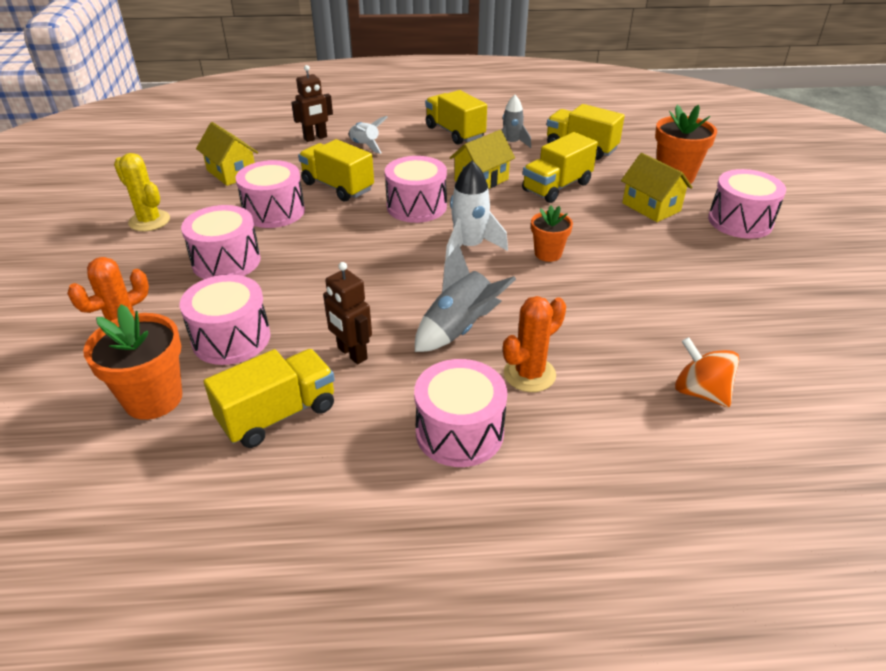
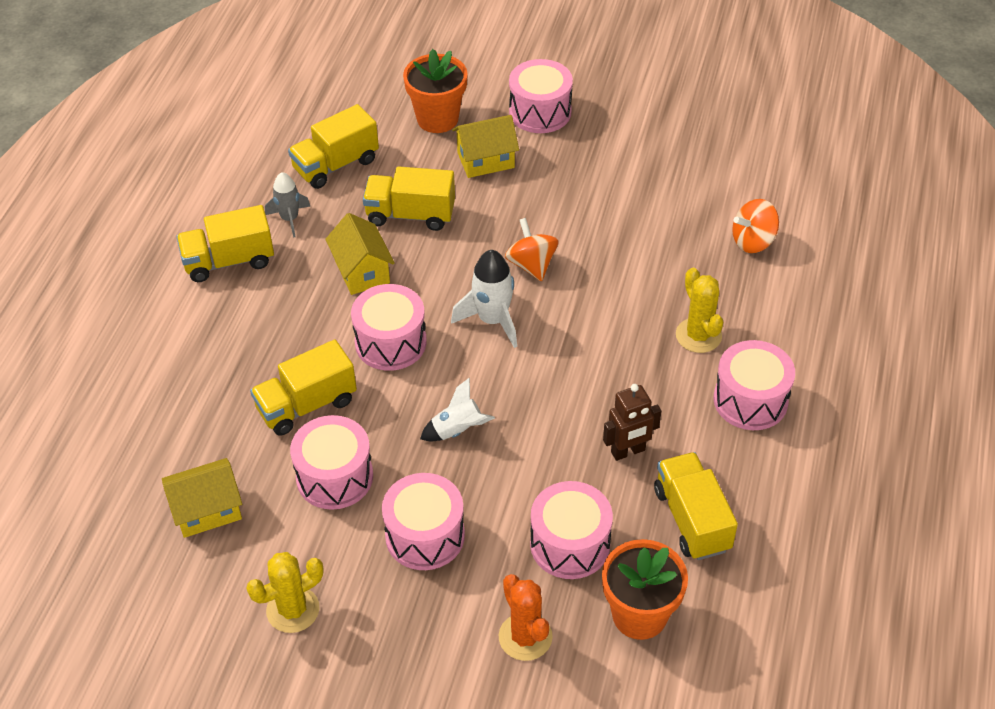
camera: 70 degrees left, 10 degrees up
brown robot [291,65,333,142] -> none
white rocket [349,116,388,154] -> white rocket moved to [420,378,495,441]
grey rocket [415,244,516,352] -> none
orange cactus [503,296,566,392] -> yellow cactus [676,268,723,353]
yellow truck [522,132,598,203] -> yellow truck turned 120 degrees clockwise [363,166,455,231]
orange flower pot [531,205,573,262] -> orange spinning top [505,218,559,281]

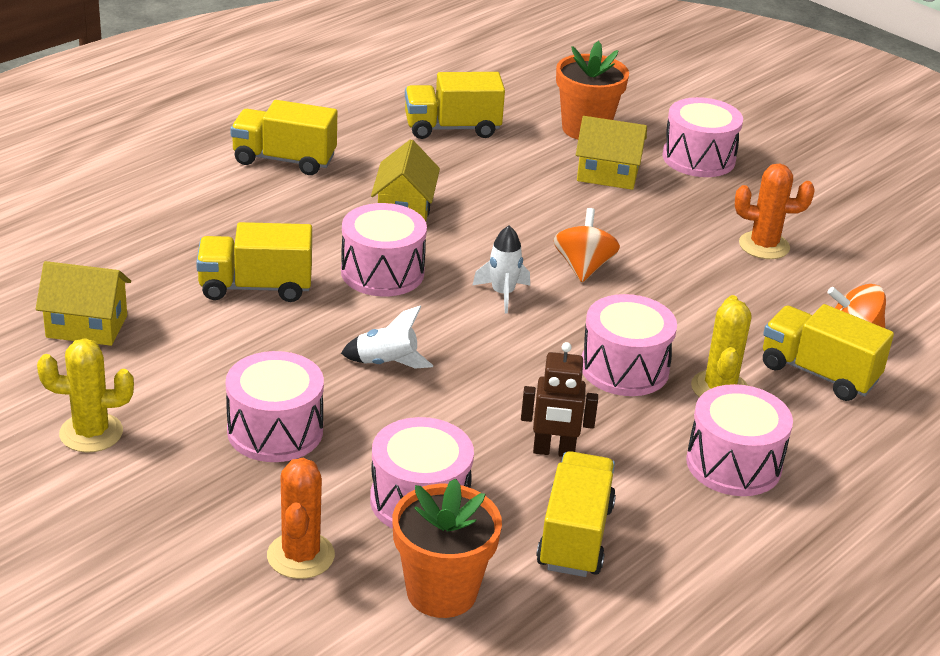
camera: 25 degrees right, 15 degrees down
grey rocket [265,172,311,238] -> none
pink drum [290,415,373,510] -> pink drum moved to [582,294,677,396]
yellow truck [363,166,455,231] -> yellow truck moved to [763,304,894,401]
white rocket [451,250,517,348] -> white rocket [473,226,530,313], size x0.67
none -> orange cactus [735,164,815,259]

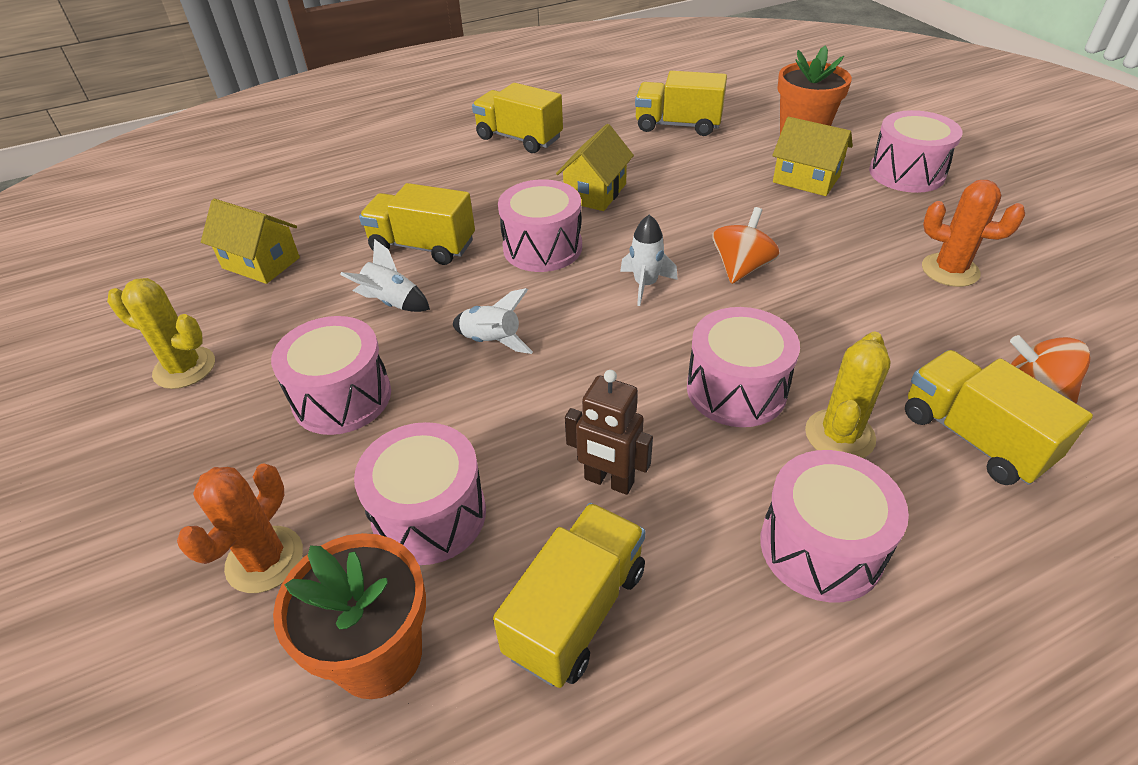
camera: 25 degrees right, 10 degrees up
none -> white rocket [340,239,430,312]

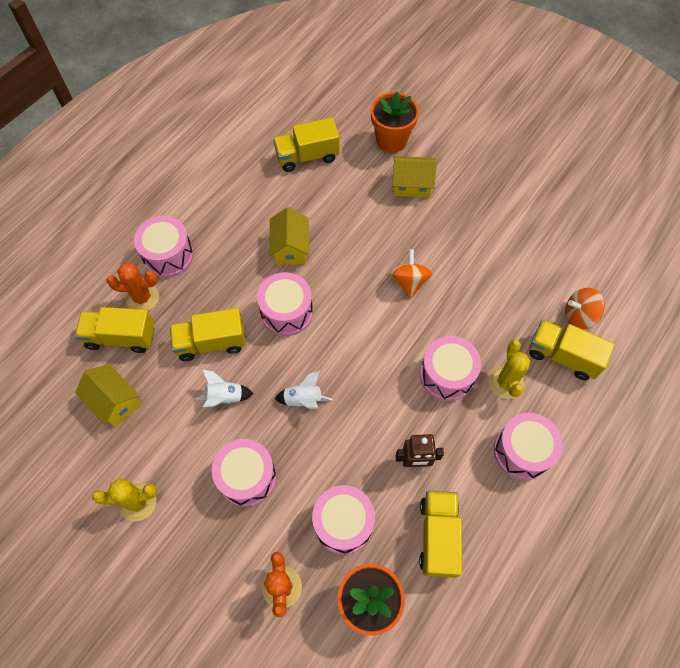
camera: 30 degrees left, 20 degrees up
yellow house [201,199,300,284] -> yellow house turned 45 degrees clockwise [75,364,141,427]
yellow truck [472,83,563,153] -> yellow truck moved to [75,307,155,353]
white rocket [620,215,678,306] -> none
pink drum [869,110,963,193] -> pink drum moved to [134,216,194,278]
orange cactus [922,180,1025,287] -> orange cactus moved to [106,263,159,311]

